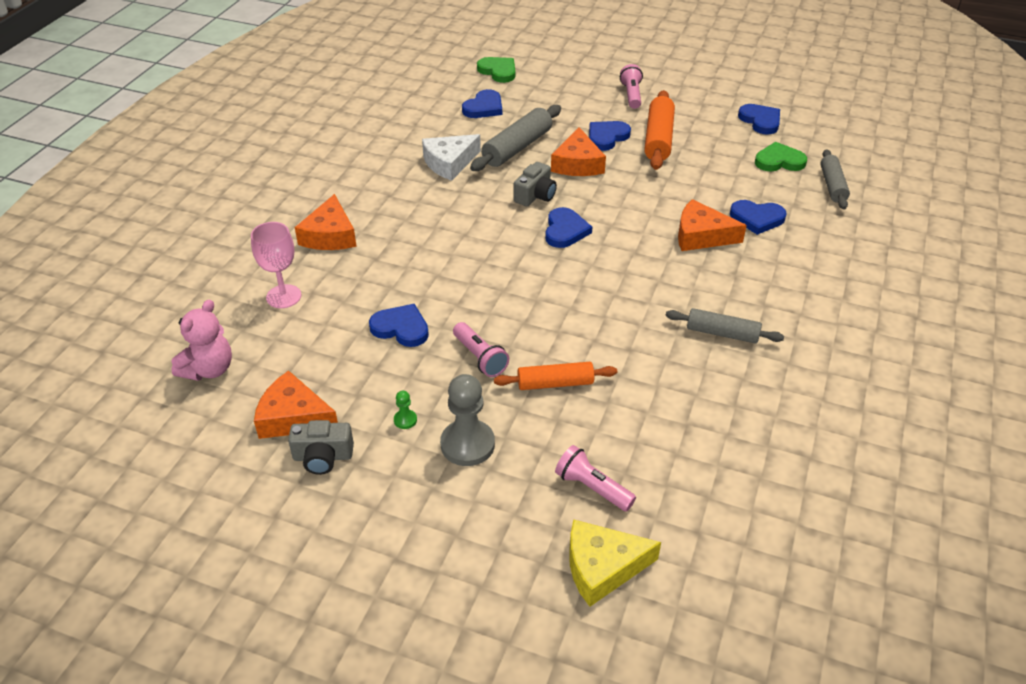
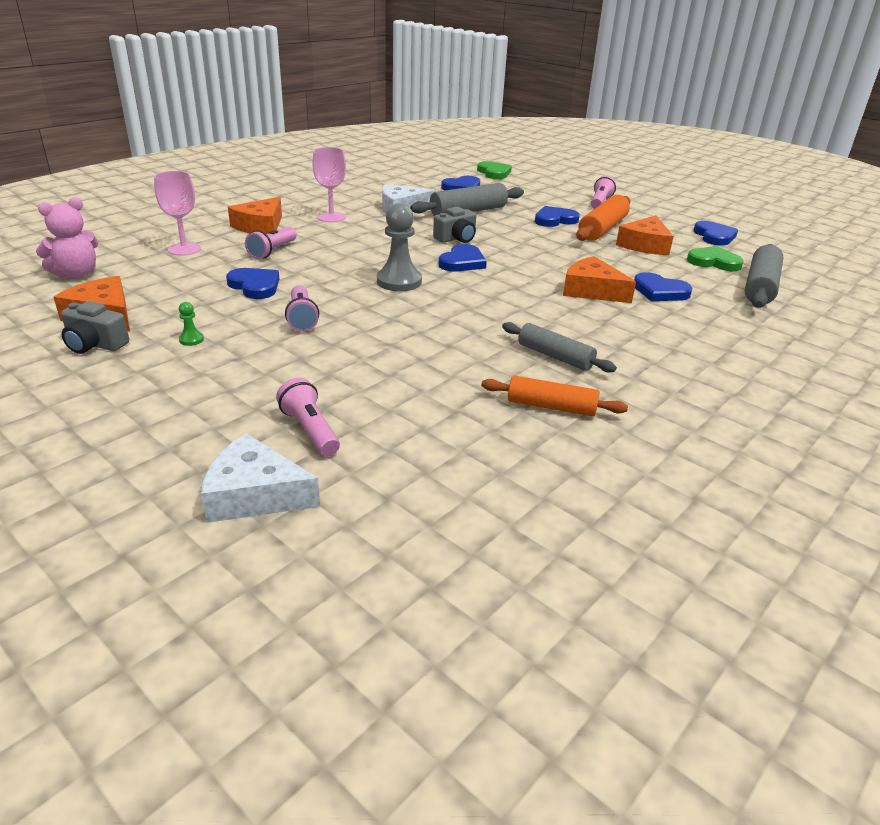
camera: 20 degrees right, 10 degrees down
grey pawn [440,374,495,466] -> grey pawn moved to [377,203,422,291]
orange rolling pin [494,362,617,390] -> orange rolling pin moved to [481,375,628,417]
orange cheese [551,127,606,176] -> orange cheese moved to [616,215,674,255]
yellow cheese [569,519,661,607] -> white cheese [201,433,320,523]
grey rolling pin [820,149,850,209] -> grey rolling pin [745,244,783,308], size x1.50
none -> pink flashlight [245,227,297,259]
none -> pink goblet [312,147,346,222]

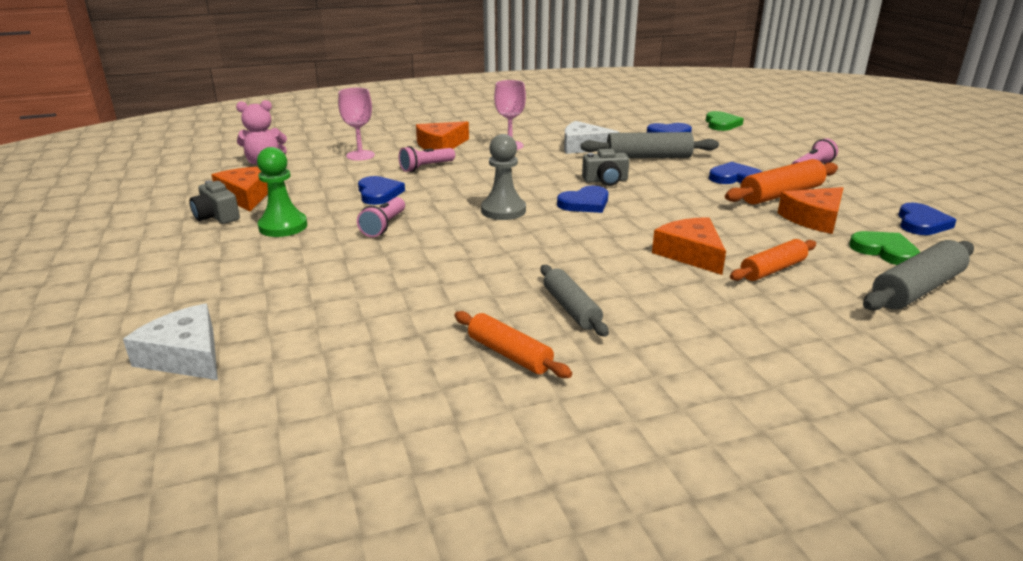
camera: 30 degrees right, 5 degrees down
green pawn [179,302,204,346] -> green pawn [257,147,307,237], size x2.28
pink flashlight [276,378,340,456] -> none
blue heart [634,272,692,301] -> orange rolling pin [730,239,816,281]

